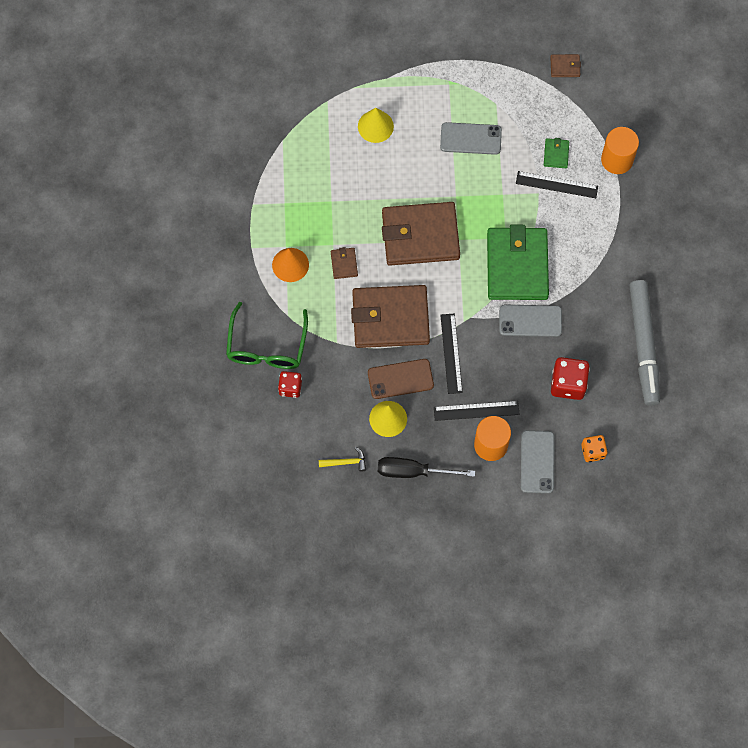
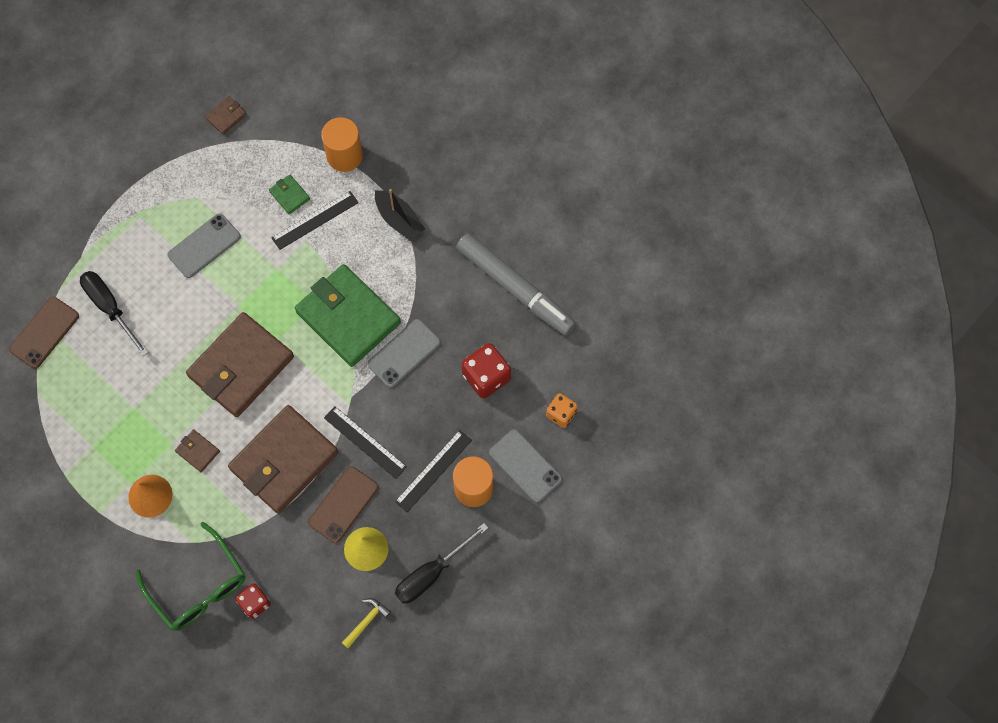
camera: 45 degrees left, 0 degrees up
yellow cone [358,108,394,143] -> black screwdriver [80,271,149,356]
none -> brown phone [9,297,79,368]
none -> black boat [375,189,425,241]

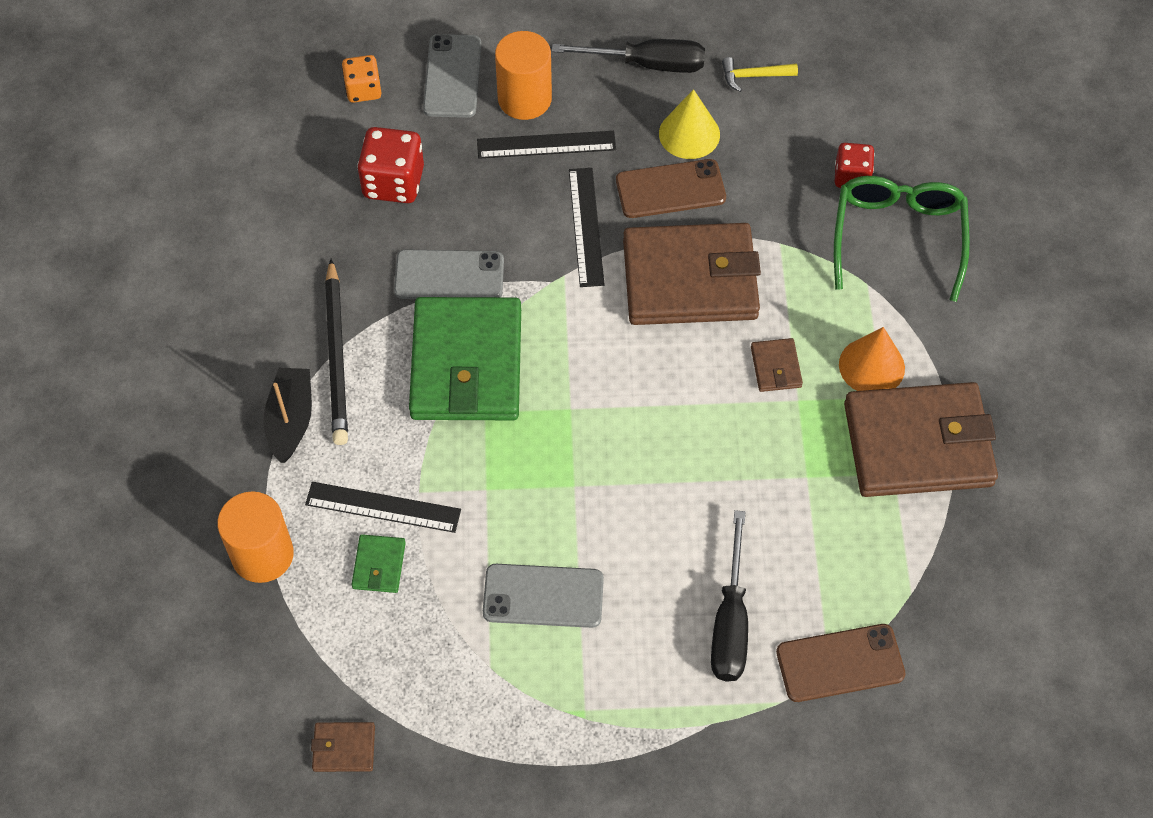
camera: 135 degrees left, 10 degrees down
brown wallet [186,312,294,417] -> brown wallet moved to [844,382,998,497]
grey marker [456,233,576,336] -> none
none -> black pencil [325,259,348,445]

